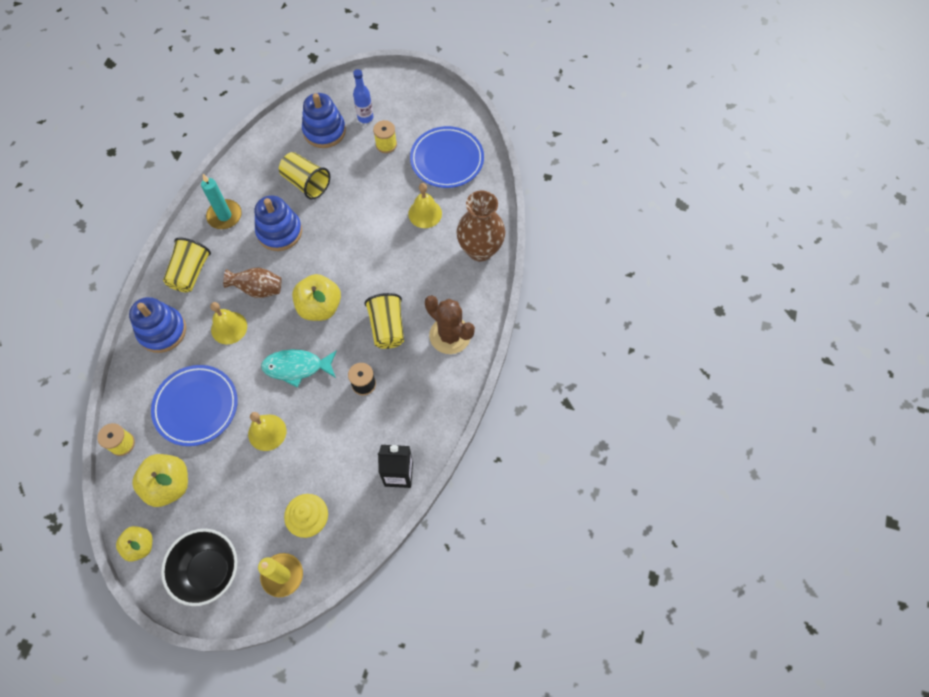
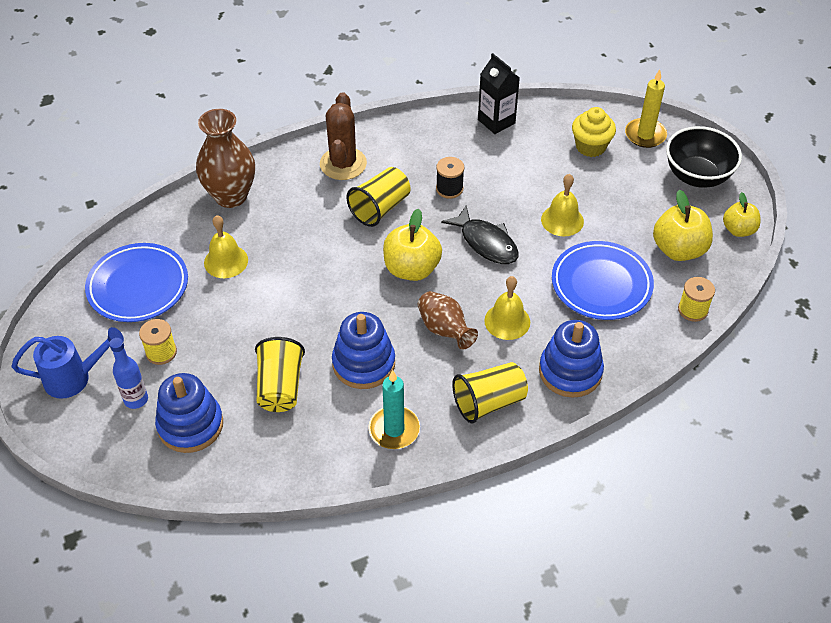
camera: 130 degrees left, 15 degrees down
turquoise fish [261,349,337,388] -> black fish [441,205,519,264]
none -> blue watering can [12,327,124,399]

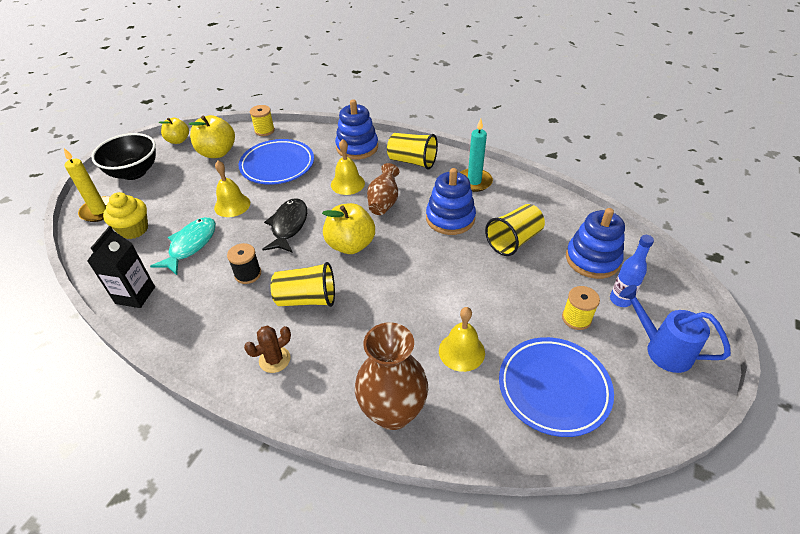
camera: 130 degrees left, 5 degrees down
brown cactus [320,92,367,180] -> brown cactus [244,326,291,373], size x0.59
none -> turquoise fish [150,217,216,275]

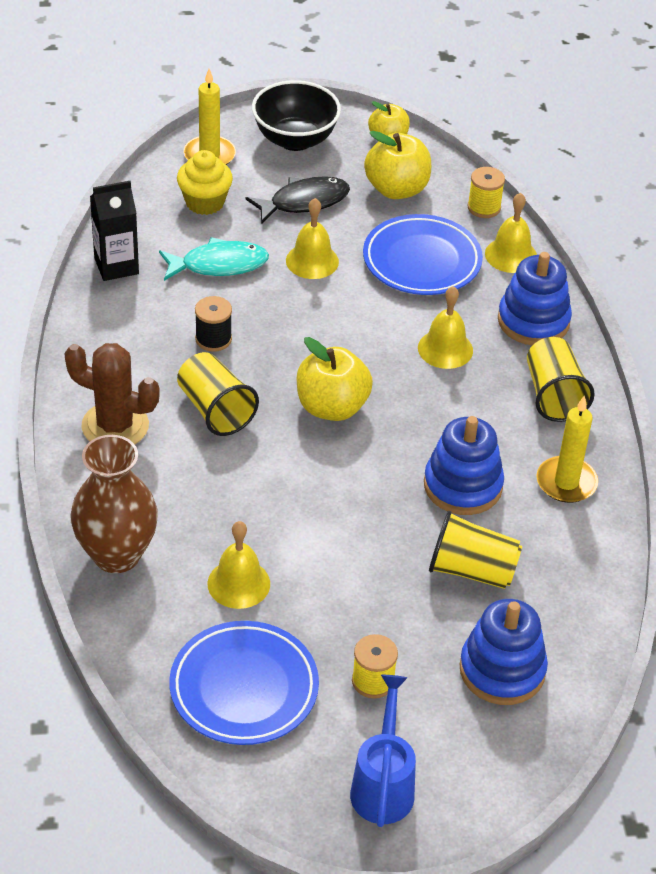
camera: 55 degrees right, 0 degrees up
brown cactus [244,326,291,373] -> brown cactus [64,343,160,444], size x1.70
black fish [262,198,307,253] -> black fish moved to [246,176,350,224]
brown vase [367,163,399,215] -> none
turquoise candle [460,118,493,192] -> yellow candle [536,396,598,503]
blue bottle [610,235,654,307] -> none
none -> yellow bell [485,193,537,273]

